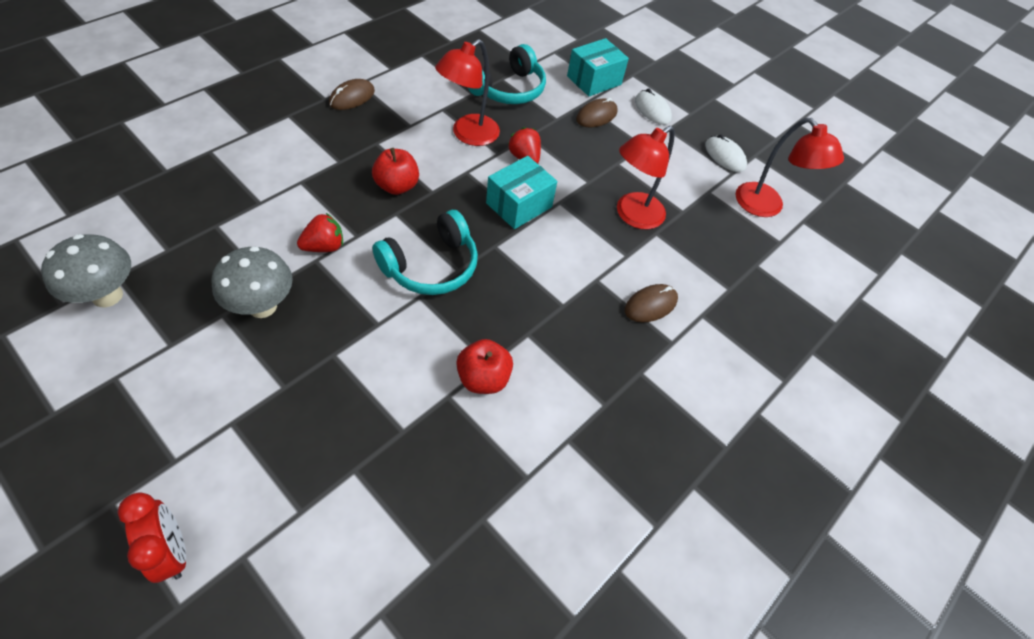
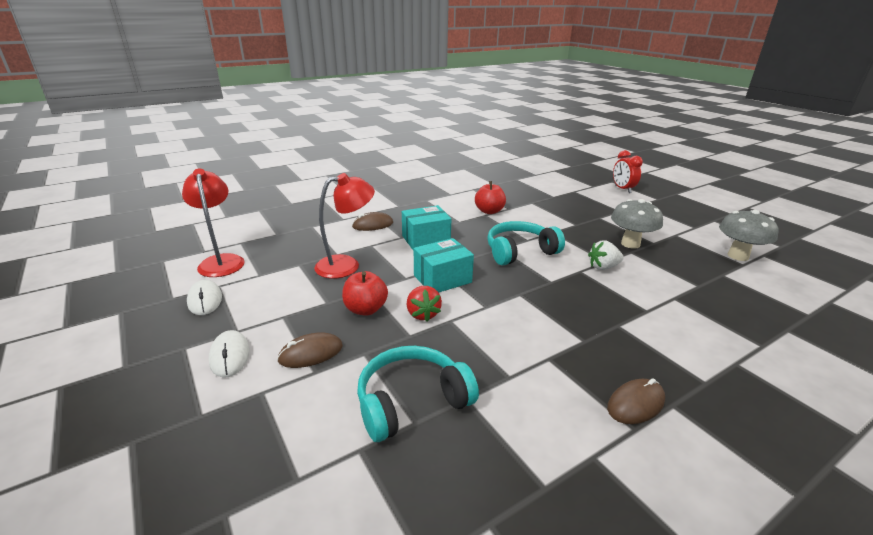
camera: 160 degrees left, 25 degrees down
red strawberry [297,213,343,252] -> white strawberry [588,240,624,270]
red apple [372,148,419,195] -> red apple moved to [342,271,388,316]
red lamp [435,39,500,146] -> none
turquoise box [567,38,629,96] -> turquoise box moved to [402,205,451,251]

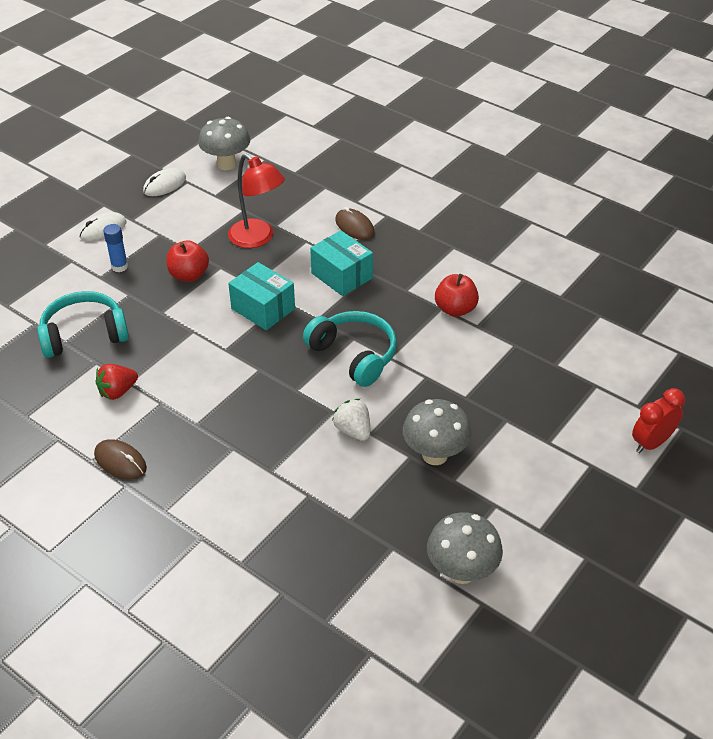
camera: 70 degrees right, 15 degrees up
red lamp [182,169,245,277] -> grey mushroom [198,117,250,170]
brown mouse [277,332,343,368] -> blue glue stick [103,224,128,272]
turquoise headphones [357,346,479,442] -> turquoise headphones turned 60 degrees counterclockwise [37,291,129,358]
red strawberry [407,286,442,322] -> red strawberry moved to [95,364,138,400]

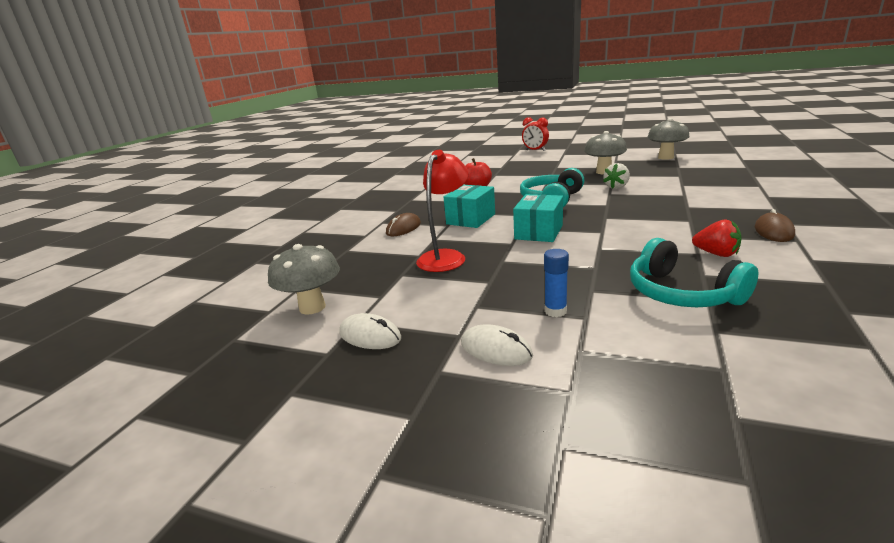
camera: 105 degrees left, 20 degrees down
red apple [166,240,209,282] -> none

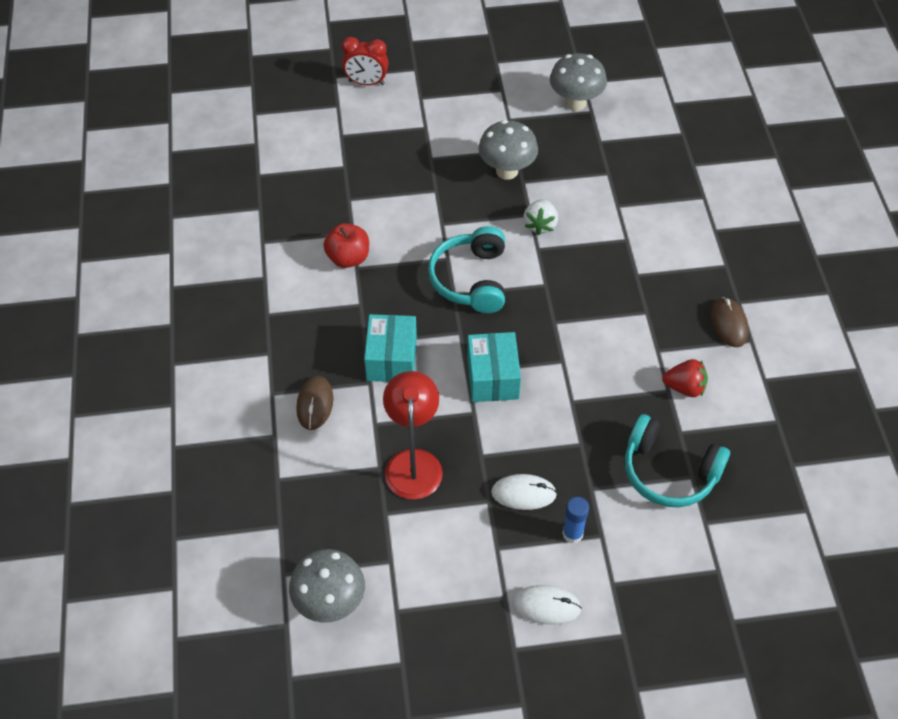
camera: 30 degrees left, 30 degrees up
white mouse [339,313,401,349] -> white mouse moved to [491,474,557,510]

